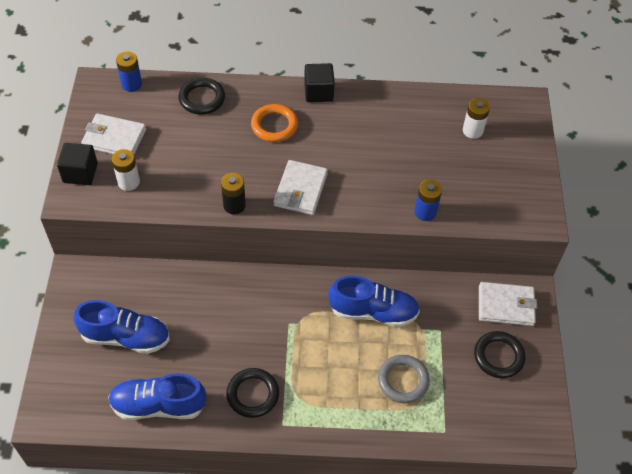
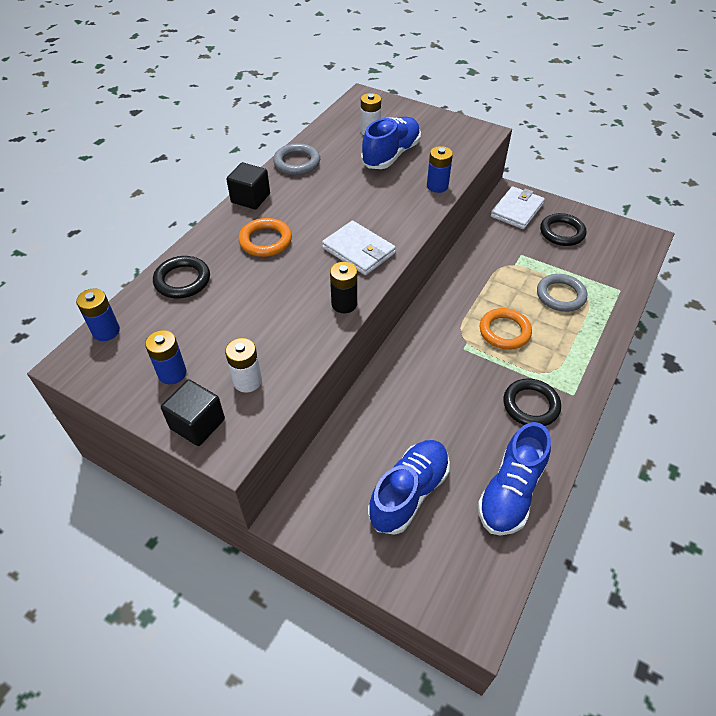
camera: 60 degrees left, 5 degrees down
white wallet [81,113,146,154] -> blue battery [145,330,186,384]
blue shoe [328,276,420,327] -> blue shoe moved to [361,117,421,169]
none -> grey ring [273,143,320,175]
none -> orange ring [479,308,532,349]

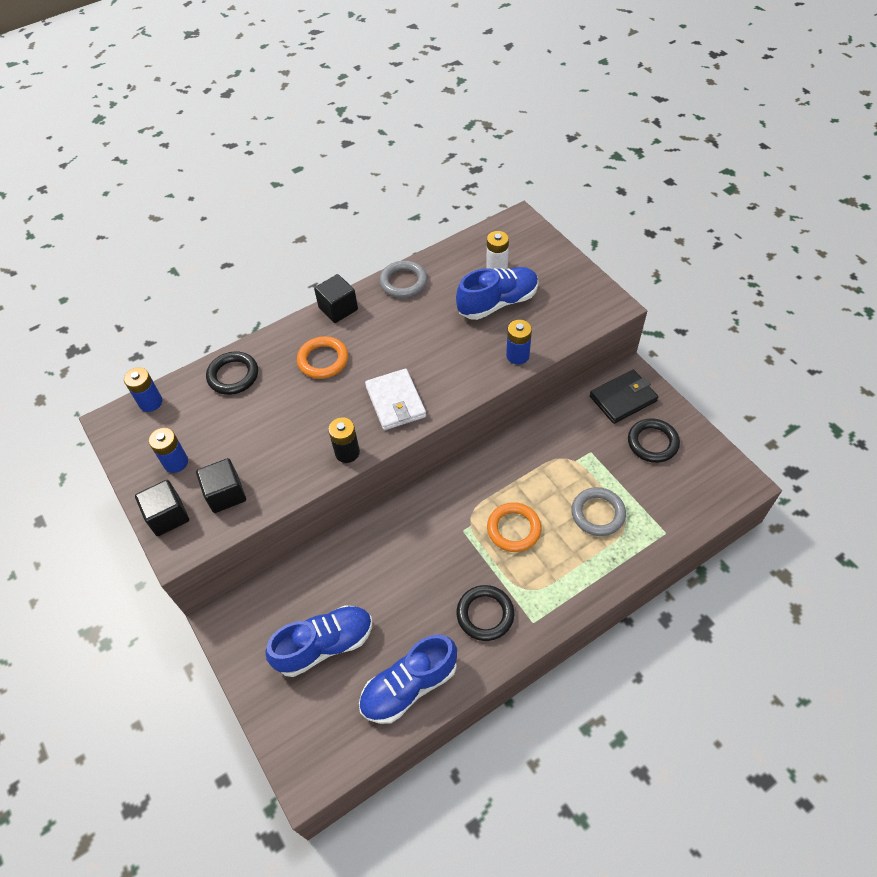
camera: 30 degrees right, 5 degrees up
white battery [225,338,262,393] -> black cube [196,458,246,513]
white wallet [491,186,545,229] -> black wallet [590,370,658,424]

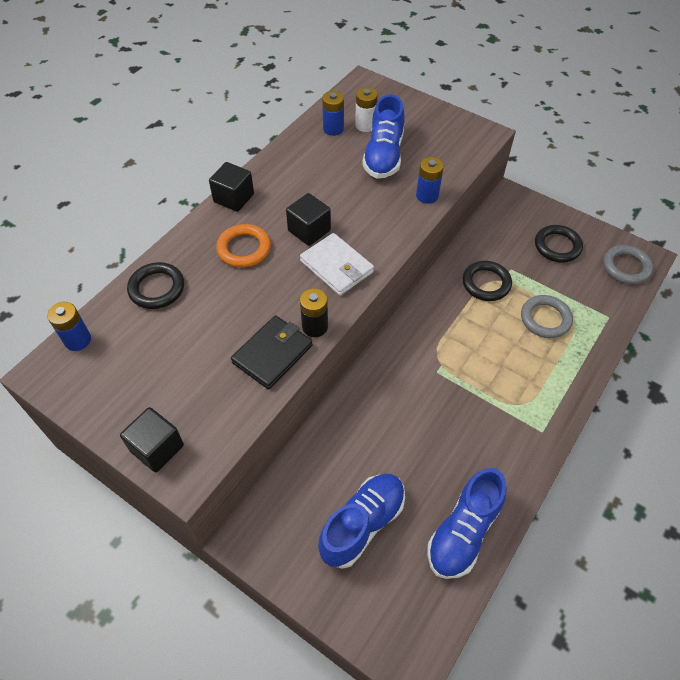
camera: 25 degrees left, 0 degrees up
blue battery [149,428,188,473] -> blue battery moved to [322,91,344,136]
black cube [196,458,246,513] -> black cube moved to [286,193,331,246]
grey ring [379,261,427,298] -> grey ring moved to [603,245,653,284]
blue shoe [456,267,539,320] -> blue shoe turned 150 degrees clockwise [362,94,404,179]
black ring [457,585,514,641] -> black ring moved to [462,261,512,301]
orange ring [487,502,542,552] -> none
black wallet [590,370,658,424] -> black wallet moved to [231,315,312,389]

